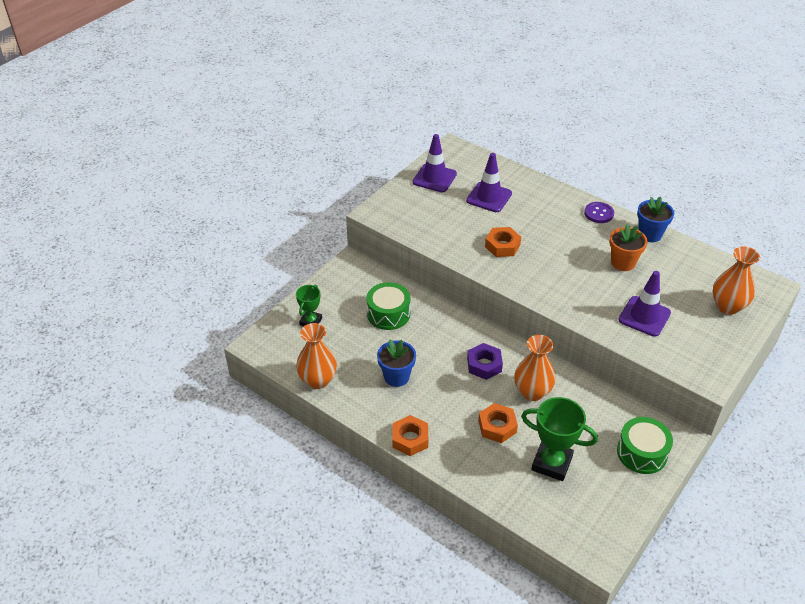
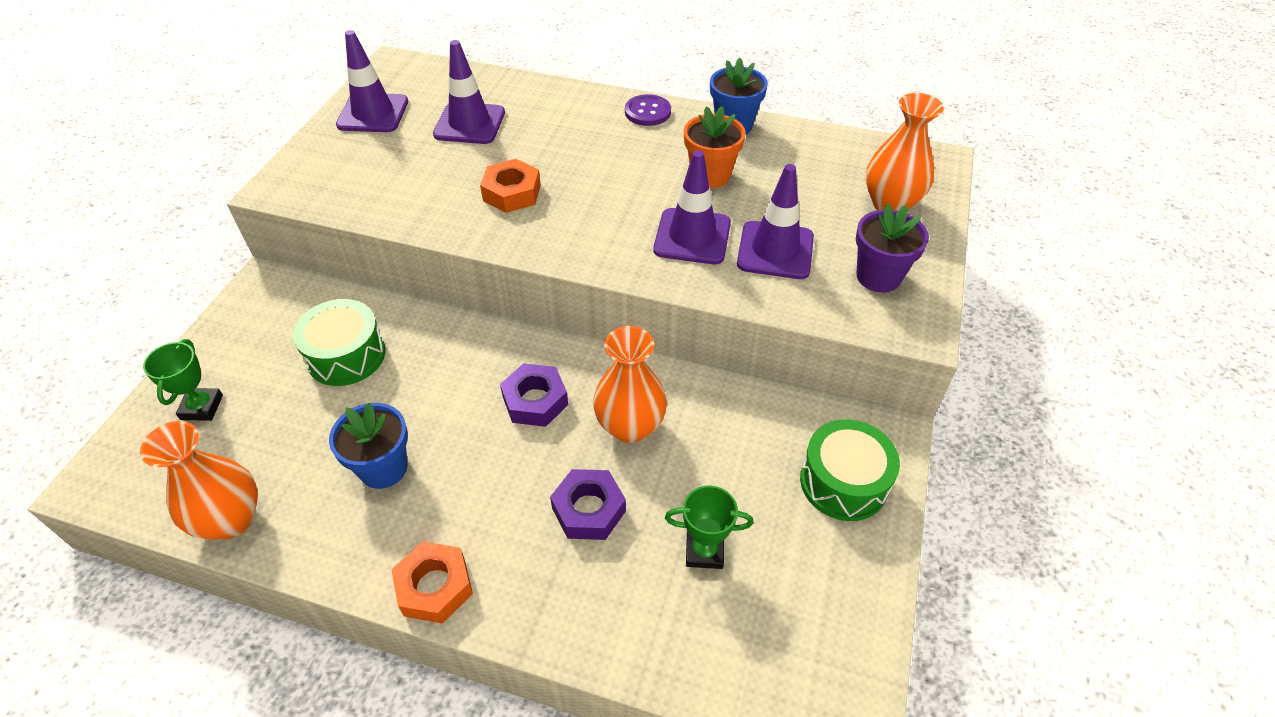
camera: 20 degrees left, 5 degrees up
orange nut [478,403,518,443] -> purple nut [550,469,626,540]
green trophy [521,397,598,481] -> green trophy [665,485,754,569], size x0.60
none -> purple traffic cone [653,150,731,264]
none -> purple flower pot [856,203,929,292]

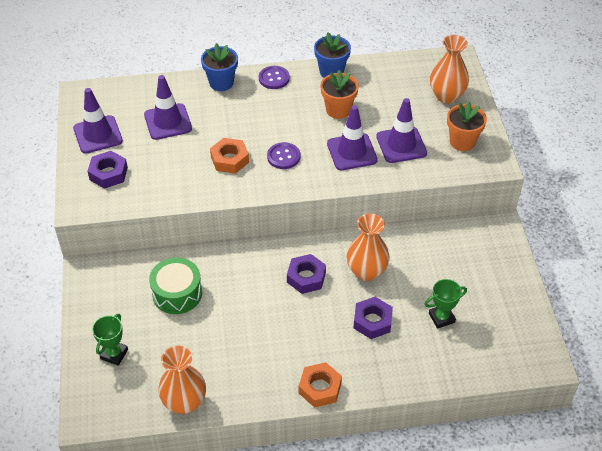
camera: 25 degrees left, 0 degrees up
green trophy [143,339,223,421] -> green trophy turned 45 degrees clockwise [92,314,128,366]
blue flower pot [329,403,408,489] -> blue flower pot moved to [201,43,238,91]
green drum [800,419,900,521] -> none
purple flower pot [856,203,929,292] -> orange flower pot [447,101,487,151]
none -> purple nut [87,151,128,189]
none -> purple button [267,142,300,169]

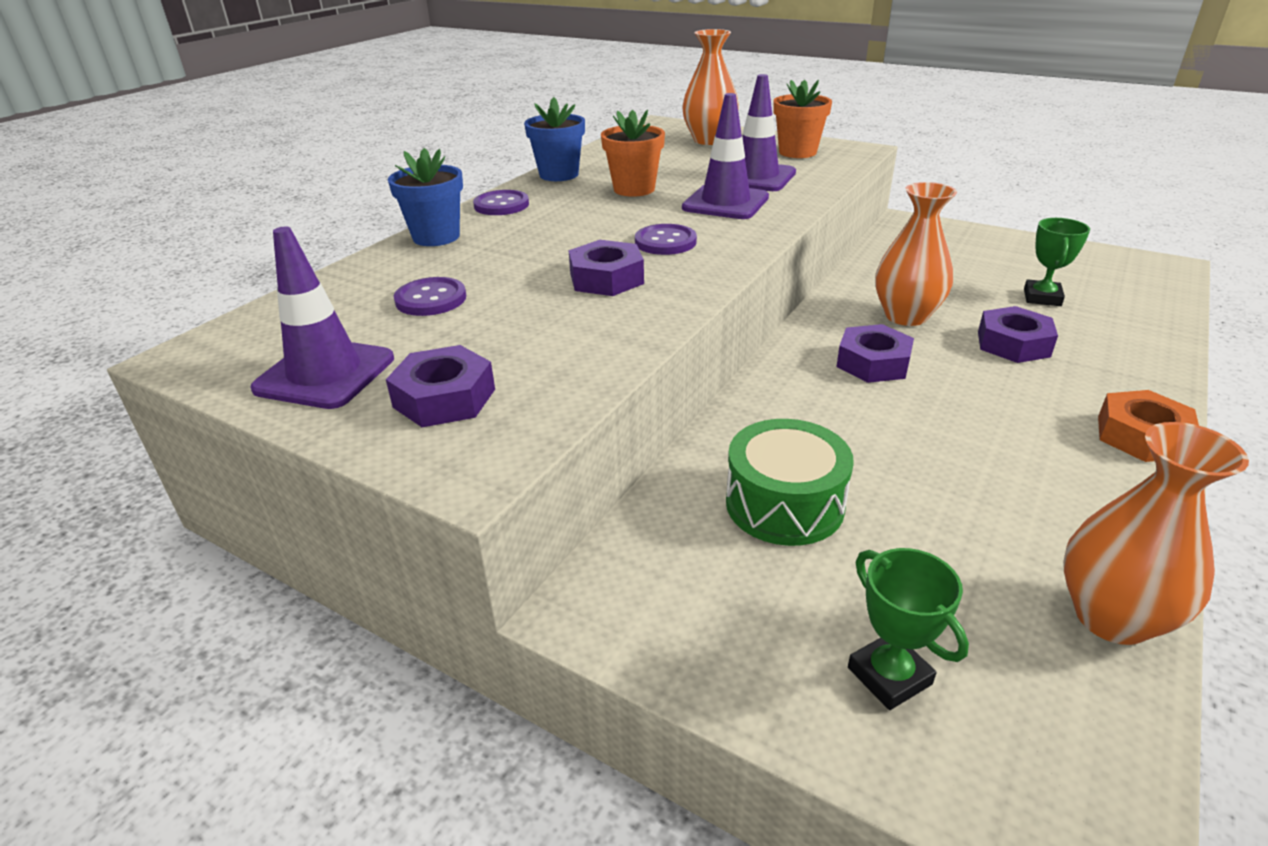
camera: 50 degrees left, 15 degrees down
purple traffic cone [144,75,192,140] -> purple button [394,277,466,316]
orange nut [210,138,249,174] -> purple nut [569,240,644,296]

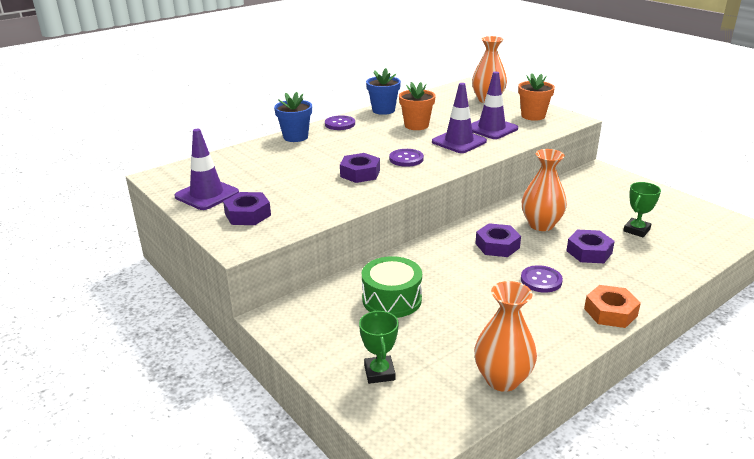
camera: 20 degrees right, 5 degrees down
purple button [394,277,466,316] -> purple button moved to [521,265,563,293]

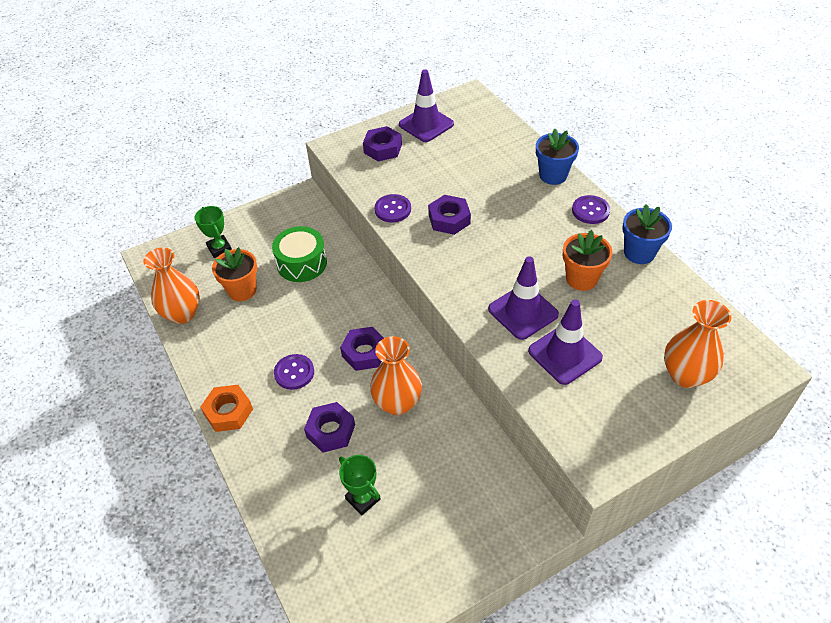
camera: 100 degrees right, 20 degrees up
green trophy [359,310,399,384] -> green trophy turned 60 degrees clockwise [195,206,232,258]
purple button [389,149,424,167] -> purple button moved to [374,194,411,223]
orange flower pot [518,73,555,121] -> orange flower pot moved to [212,247,257,301]

